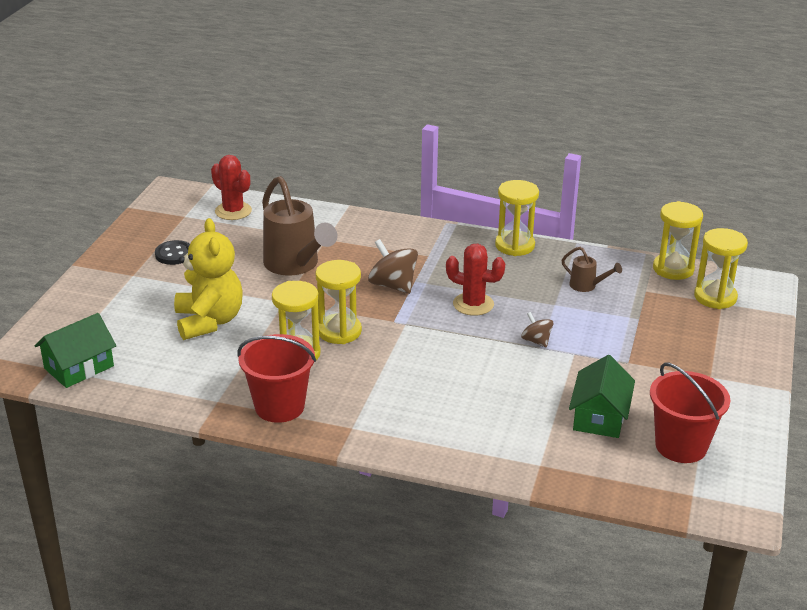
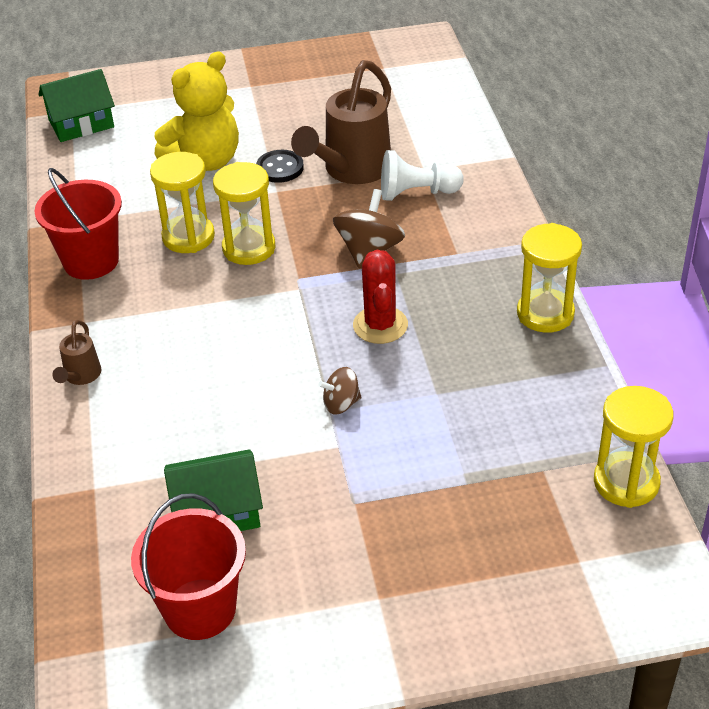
camera: 65 degrees right, 10 degrees up
green house [34,313,116,388] -> green house turned 45 degrees counterclockwise [38,69,115,142]
black button [155,240,190,265] -> black button moved to [256,150,304,183]
red cactus [211,155,252,220] -> none
brown spinning top [521,312,554,348] -> brown spinning top turned 135 degrees counterclockwise [318,367,362,414]
brown watering can [562,247,622,292] -> brown watering can moved to [52,320,101,385]
yellow hourglass [694,228,748,309] -> none
none -> white pawn [381,150,464,201]

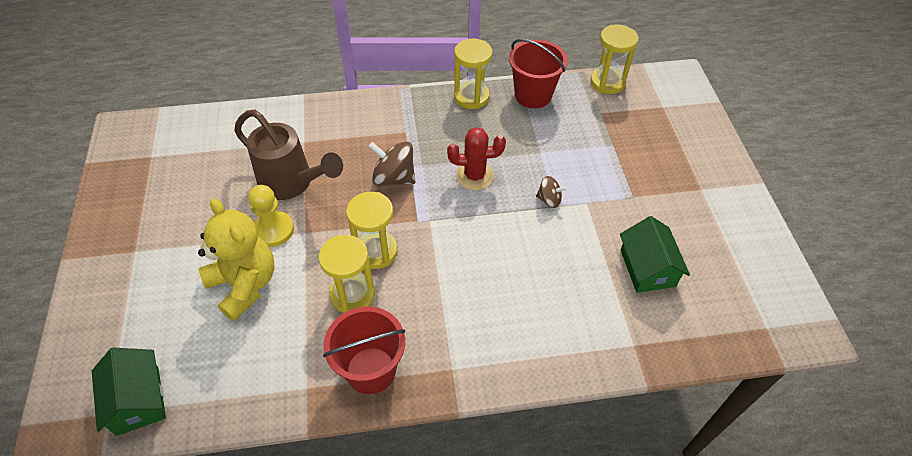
camera: 90 degrees left, 10 degrees up
brown watering can [52,320,101,385] -> none
red bucket [131,493,246,640] -> red bucket moved to [509,39,568,108]
black button [256,150,304,183] -> yellow pawn [248,185,294,247]
brown spinning top [318,367,362,414] -> brown spinning top turned 60 degrees counterclockwise [536,176,567,208]
white pawn [381,150,464,201] -> none

